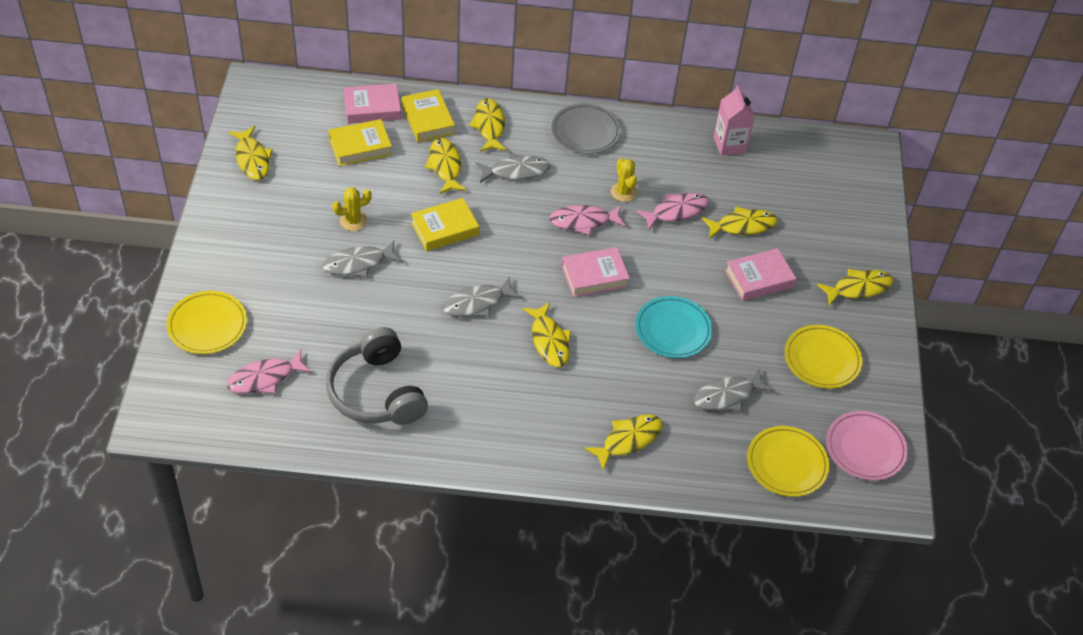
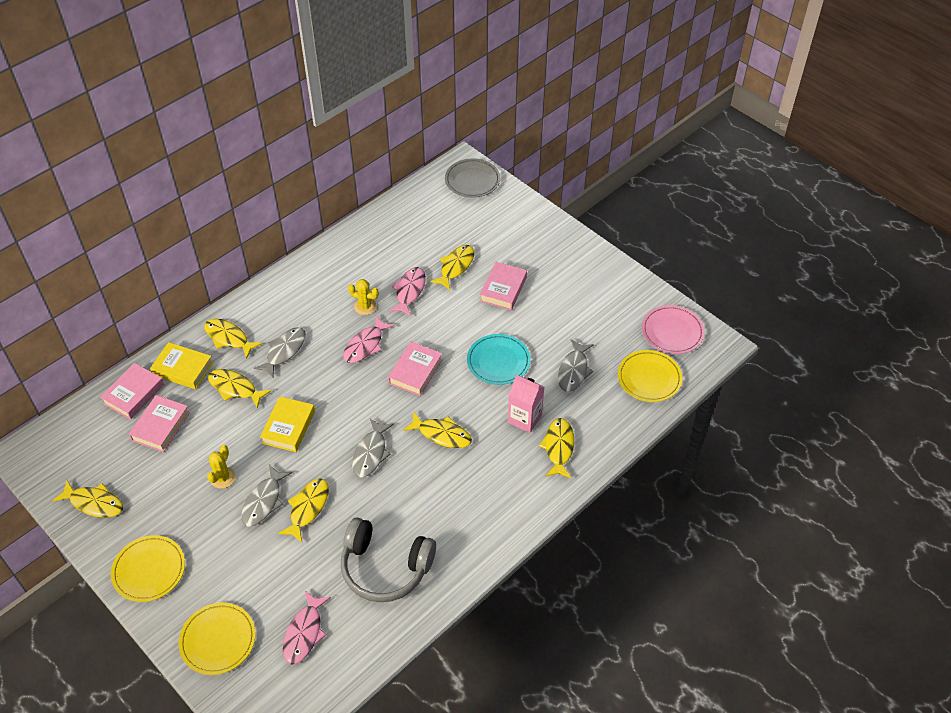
camera: 45 degrees left, 0 degrees up
yellow book [328,119,392,166] -> pink book [129,395,190,452]
grey plate [551,103,621,154] -> grey plate moved to [445,158,500,198]
pink carton [713,85,755,156] -> pink carton moved to [508,375,544,433]
yellow plate [785,325,862,389] -> yellow plate moved to [111,535,185,602]
yellow fish [817,269,893,306] -> yellow fish moved to [278,478,329,543]

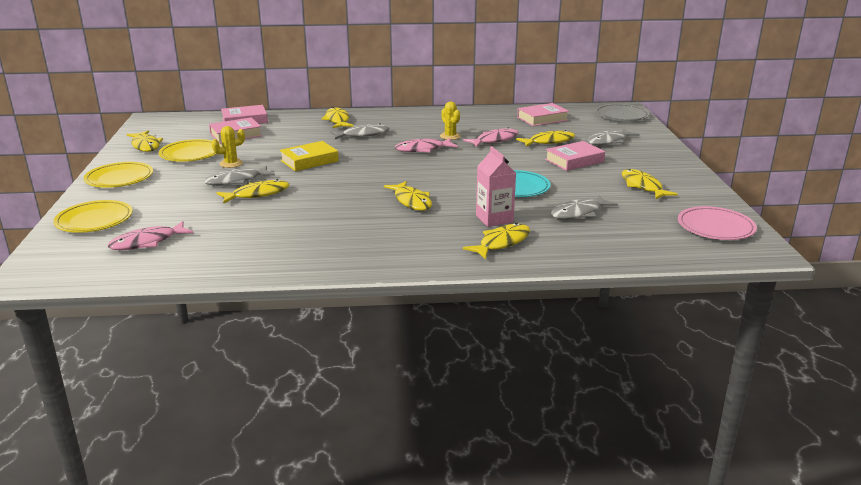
camera: 40 degrees right, 25 degrees down
yellow book [150,342,213,389] -> none
yellow fish [208,369,271,408] -> yellow fish moved to [622,169,678,199]
grey headphones [341,517,436,602] -> none
grey fish [352,419,394,478] -> grey fish moved to [587,128,640,145]
pink book [388,342,442,396] -> pink book moved to [517,103,569,126]
yellow plate [618,350,682,402] -> yellow plate moved to [159,139,222,162]

